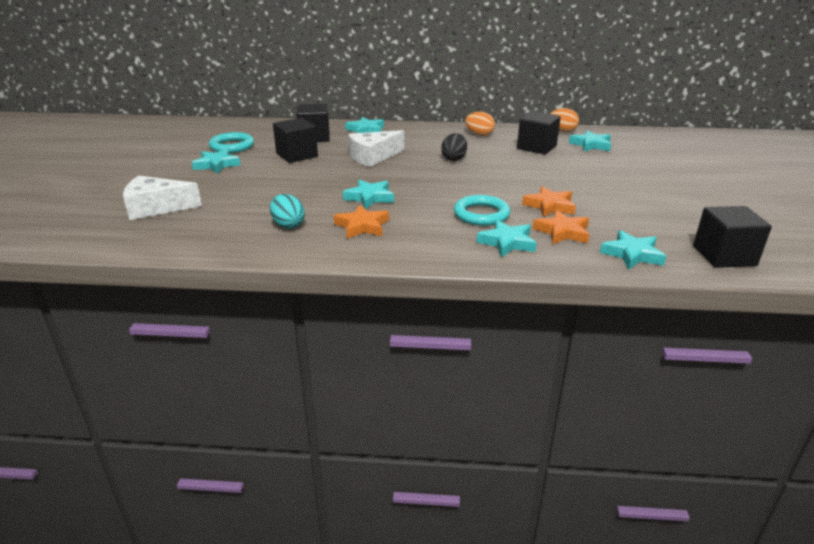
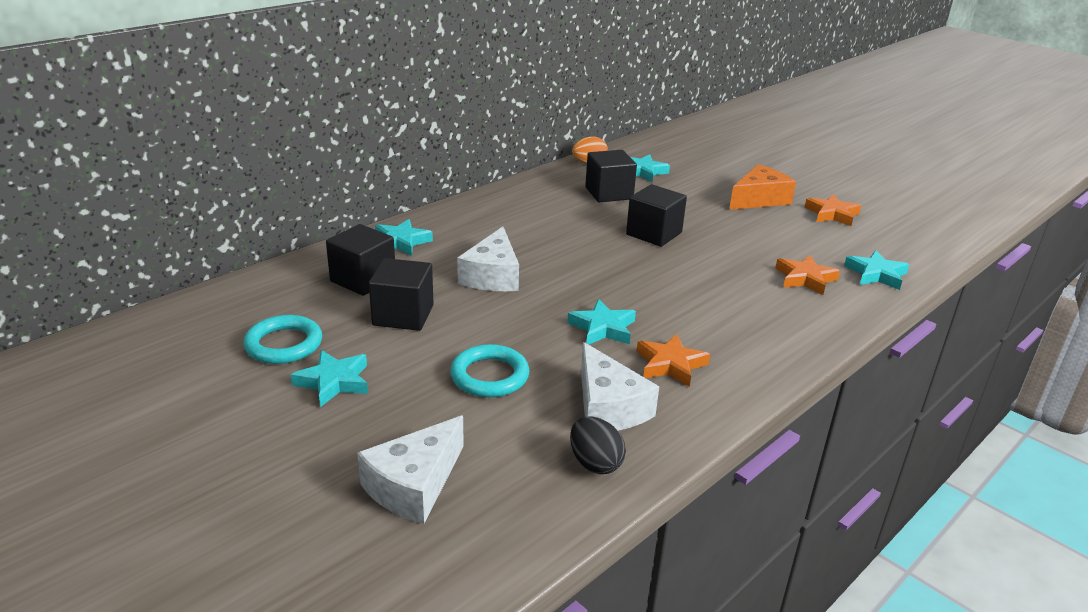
camera: 50 degrees left, 0 degrees up
turquoise egg [270,194,305,229] -> white cheese [581,342,659,431]
black egg [441,133,467,161] -> black egg moved to [570,416,626,474]
turquoise ring [454,195,510,226] -> turquoise ring moved to [450,344,529,397]
orange egg [465,112,495,136] -> none
turquoise star [476,220,537,257] -> none
orange star [522,186,576,217] -> orange star moved to [804,194,861,226]
black cube [693,206,772,268] -> black cube moved to [626,184,687,247]
none -> orange cheese [729,164,796,210]

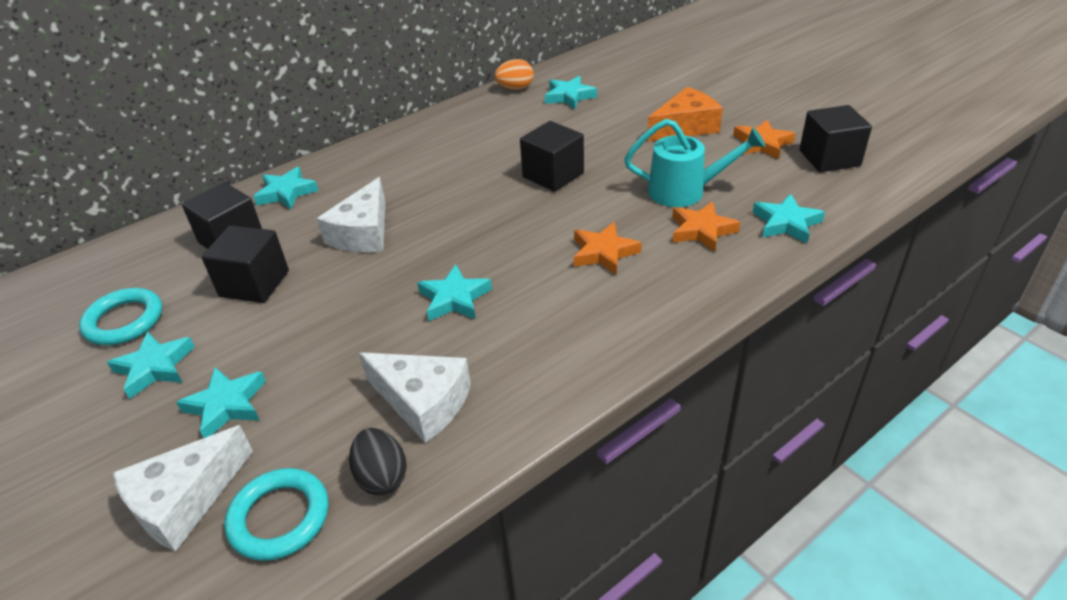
camera: 10 degrees right, 10 degrees up
turquoise ring [450,344,529,397] -> turquoise ring moved to [224,468,328,561]
white cheese [581,342,659,431] -> white cheese turned 45 degrees counterclockwise [359,352,471,443]
black cube [585,150,637,202] -> black cube moved to [799,105,872,172]
orange star [637,334,710,387] -> orange star moved to [574,222,642,275]
none -> turquoise star [176,367,266,438]
none -> turquoise watering can [624,119,765,207]

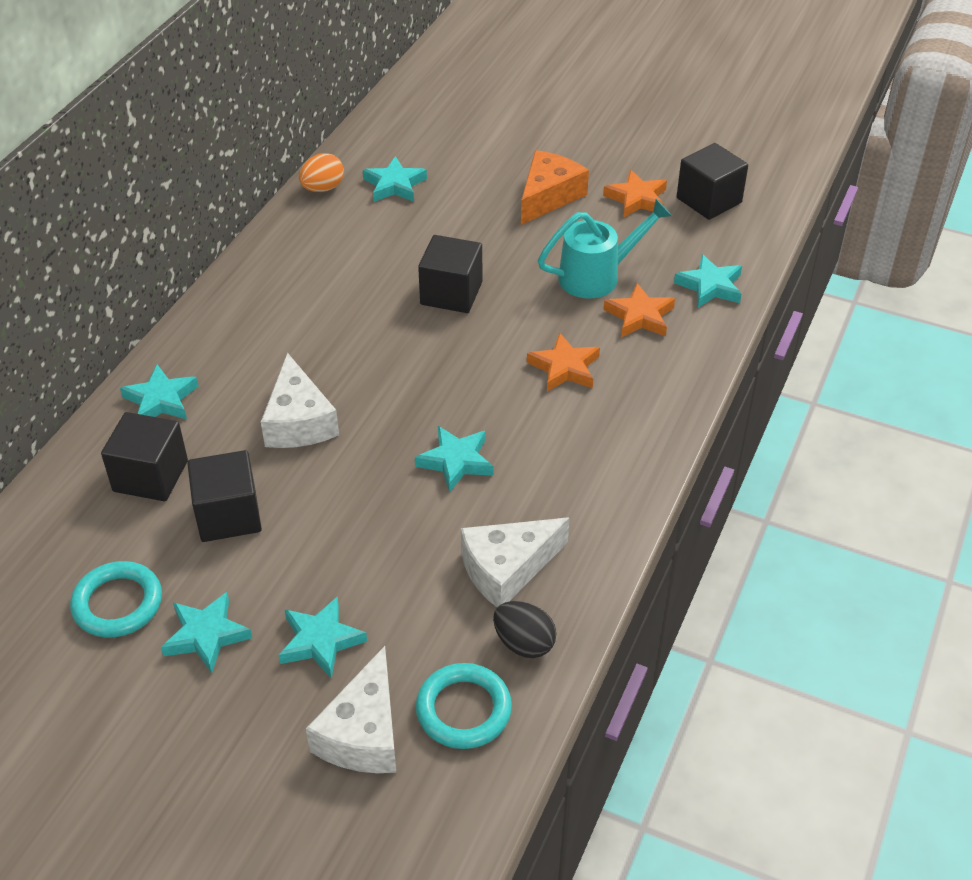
camera: 30 degrees left, 5 degrees up
white cheese [359,352,471,443] -> white cheese turned 150 degrees clockwise [461,518,570,607]

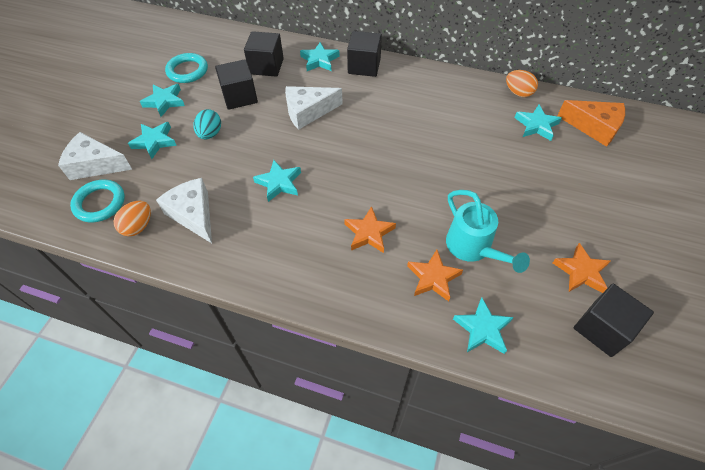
camera: 85 degrees right, 10 degrees up
black cube [418,235,482,313] -> black cube moved to [347,31,382,77]
black egg [493,601,556,658] -> orange egg [114,201,151,236]
orange cheese [521,150,589,225] -> orange cheese moved to [557,100,625,147]
none -> turquoise egg [193,109,221,139]

